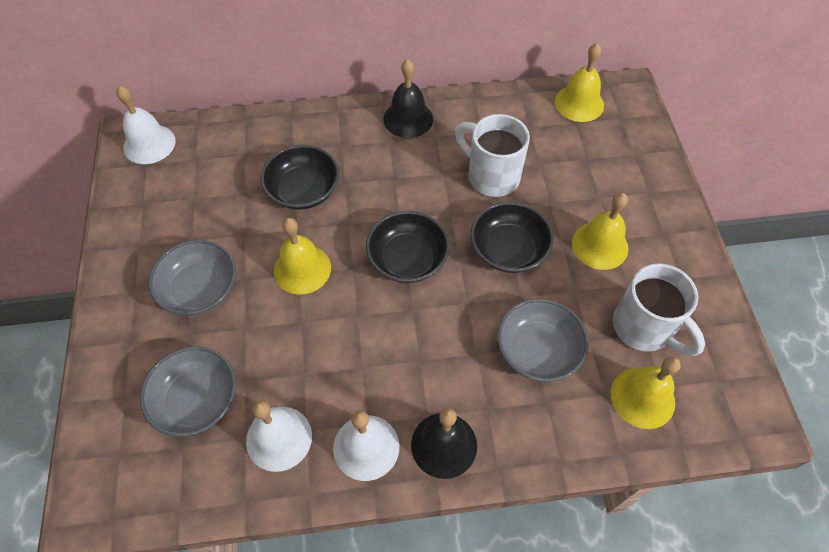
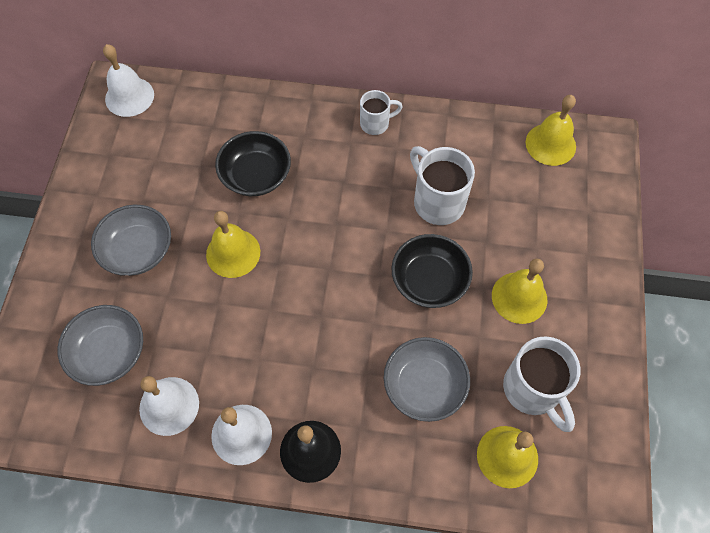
camera: 15 degrees right, 5 degrees up
black bowl [366,211,450,283] -> none
black bell [383,59,433,138] -> white mug [360,90,403,135]

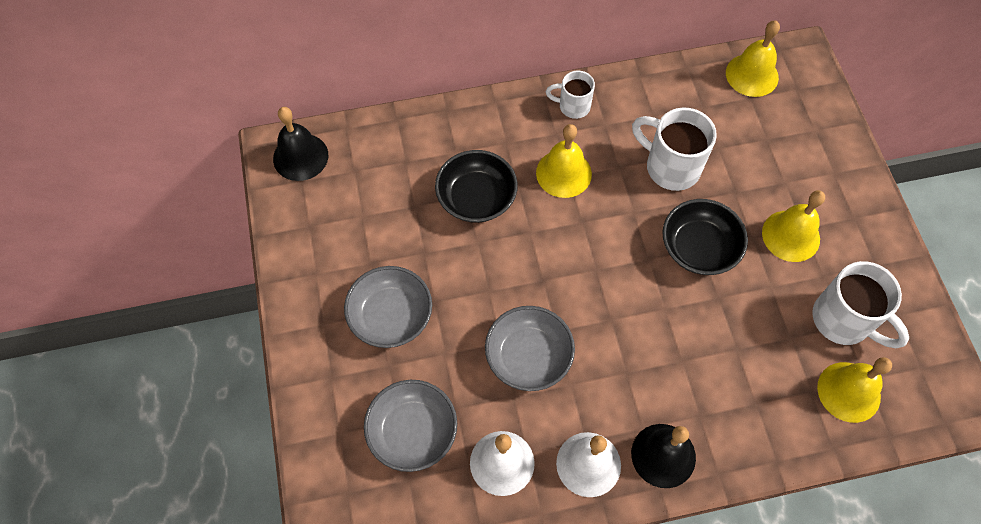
camera: 20 degrees left, 0 degrees up
white bell [103,44,154,117] -> black bell [273,107,328,181]
yellow bell [206,211,260,278] -> yellow bell moved to [536,124,592,198]
white mug [360,90,403,135] -> white mug turned 135 degrees counterclockwise [546,71,595,119]
grey bowl [384,337,470,422] -> grey bowl moved to [485,306,575,391]

